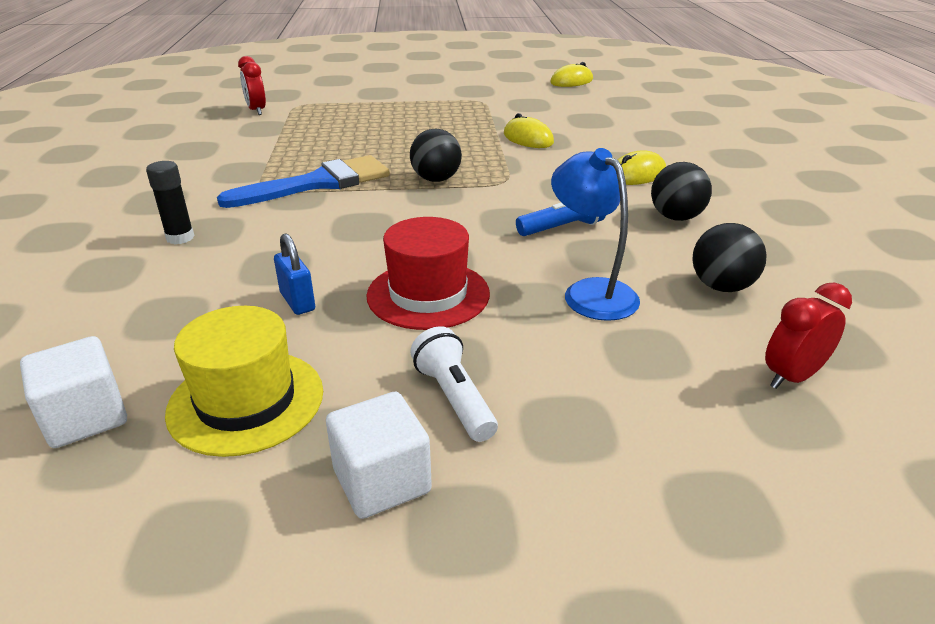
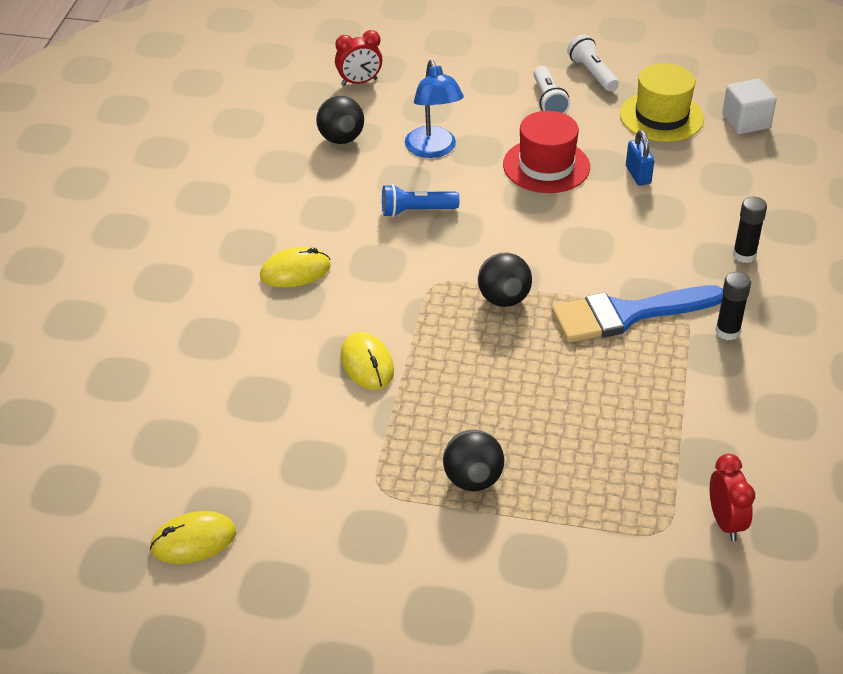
camera: 165 degrees left, 10 degrees up
white cube [326,392,432,519] -> white flashlight [567,35,618,91]
black ball [651,162,712,221] -> black ball moved to [443,430,504,491]
none -> black glue stick [715,272,751,340]

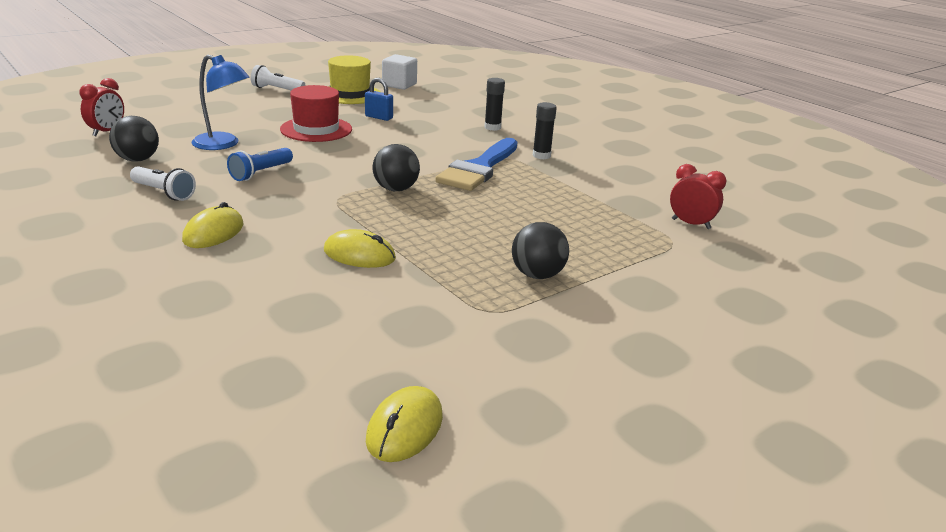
camera: 50 degrees left, 15 degrees down
white flashlight [533,66,570,114] -> white flashlight moved to [130,166,196,201]

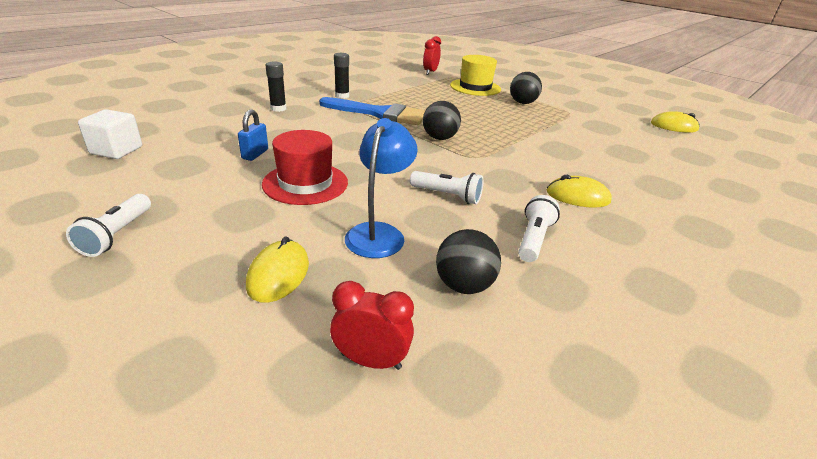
camera: 100 degrees left, 5 degrees up
blue flashlight [227,148,293,181] -> white flashlight [410,171,483,204]
yellow mouse [324,229,396,268] -> yellow mouse moved to [246,237,309,303]
yellow hat [328,55,380,104] -> yellow hat moved to [450,55,501,96]

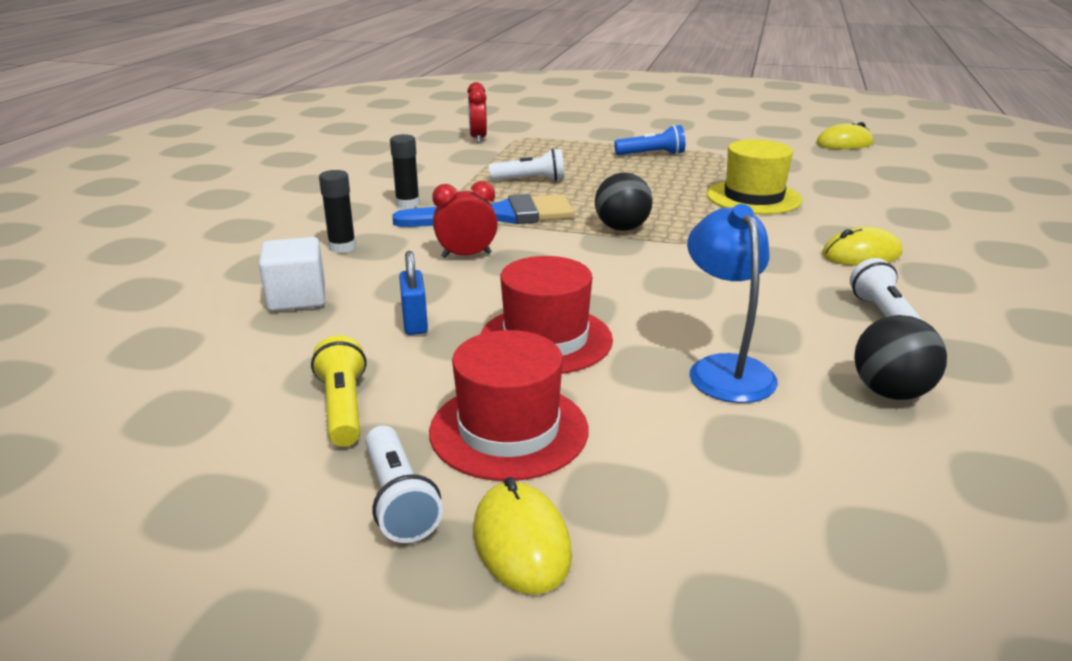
camera: 25 degrees left, 5 degrees down
white cube [78,109,142,159] -> white cube moved to [259,237,325,311]
yellow mouse [246,237,309,303] -> yellow mouse moved to [473,477,572,595]
red clock [330,281,414,370] -> red clock moved to [432,181,498,258]
white flashlight [410,171,483,204] -> white flashlight moved to [489,148,564,181]
yellow hat [450,55,501,96] -> yellow hat moved to [707,139,802,214]
black ball [510,72,542,104] -> blue flashlight [614,125,685,155]
none -> yellow flashlight [311,335,366,447]
none -> red hat [429,330,588,481]

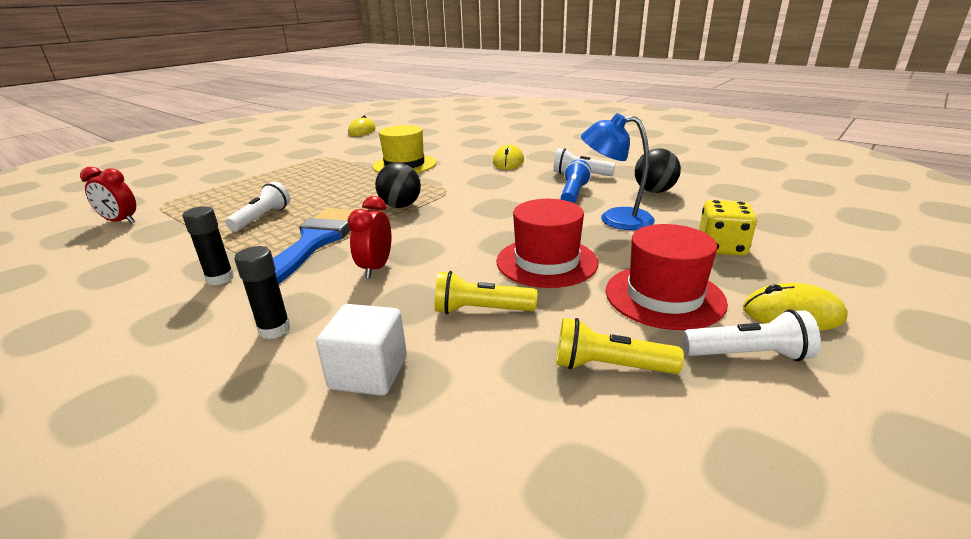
camera: 65 degrees left, 0 degrees up
blue padlock [399,251,428,335] -> yellow flashlight [435,271,537,314]
blue flashlight [614,125,685,155] -> blue flashlight moved to [561,160,591,203]
none -> yellow dice [699,200,757,256]

